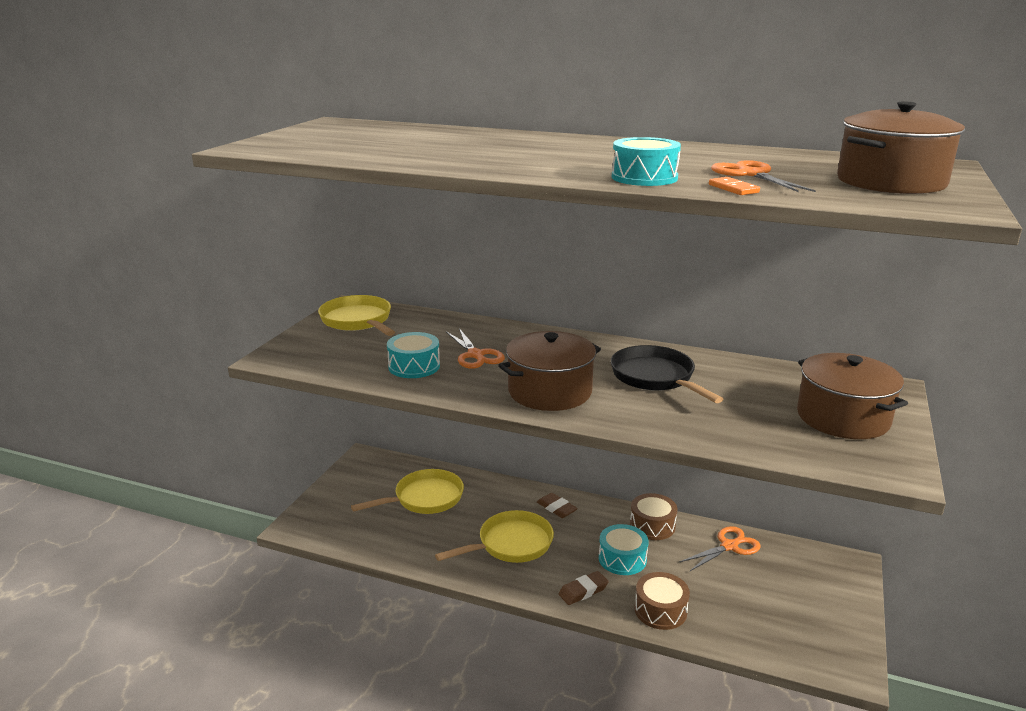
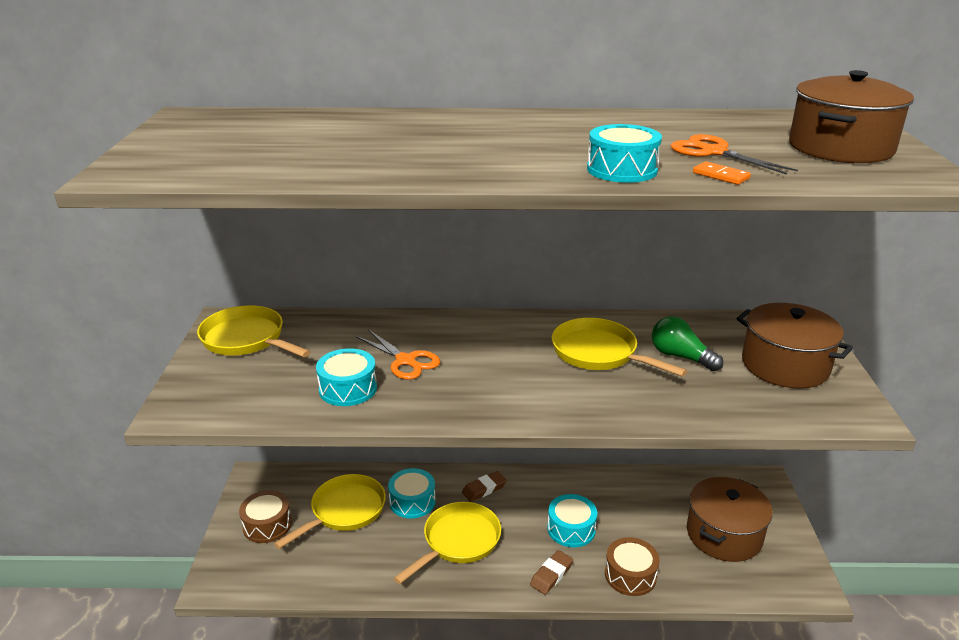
camera: 20 degrees left, 5 degrees up
brown pot [498,331,601,411] -> brown pot moved to [687,477,773,562]
brown eraser [537,493,578,518] -> brown eraser turned 60 degrees counterclockwise [462,471,507,502]
black pan [611,345,723,403] -> yellow pan [552,318,687,377]
brown drum [630,493,677,540] -> brown drum moved to [239,490,292,543]
orange scissors [680,526,760,571] -> none
none -> turquoise drum [388,468,436,518]
none -> green light bulb [652,316,723,371]

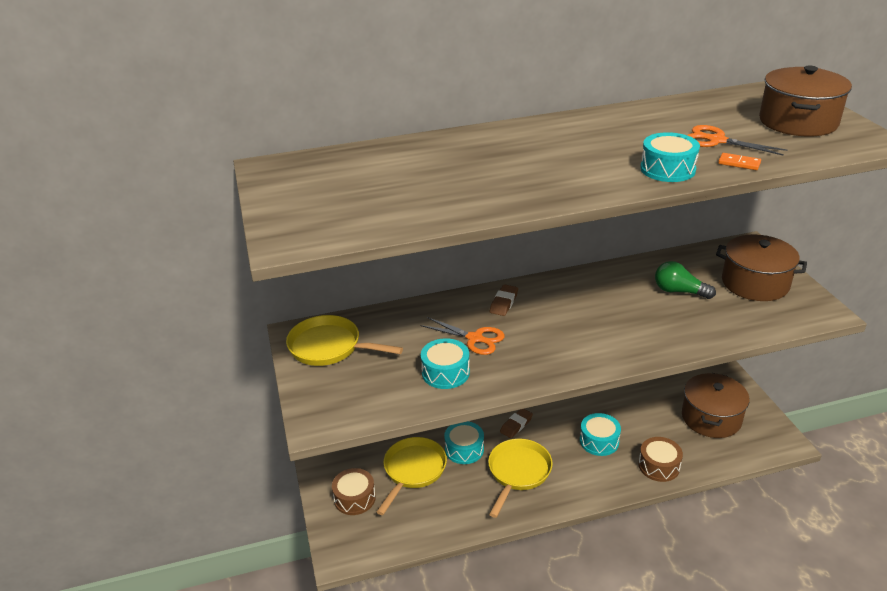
camera: 15 degrees left, 5 degrees up
brown eraser [530,550,573,595] -> brown eraser moved to [490,284,518,316]
yellow pan [552,318,687,377] -> none

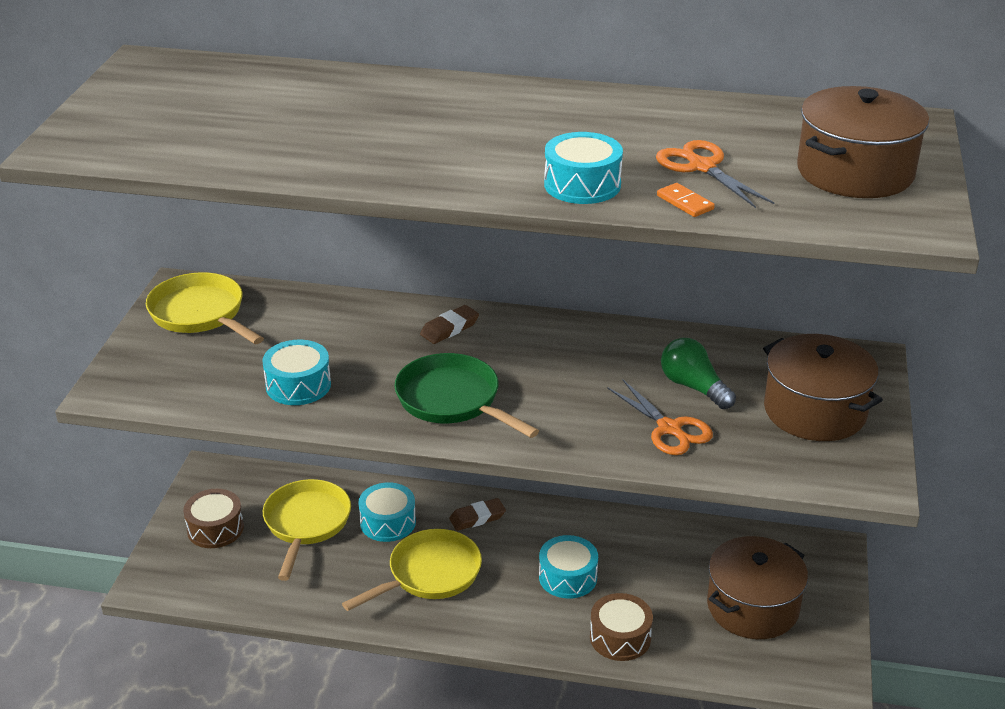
camera: 25 degrees right, 0 degrees up
yellow pan [377,437,447,515] -> yellow pan turned 45 degrees counterclockwise [263,479,351,581]
orange scissors [420,317,505,355] -> orange scissors moved to [607,379,713,455]
none -> green pan [394,353,539,438]

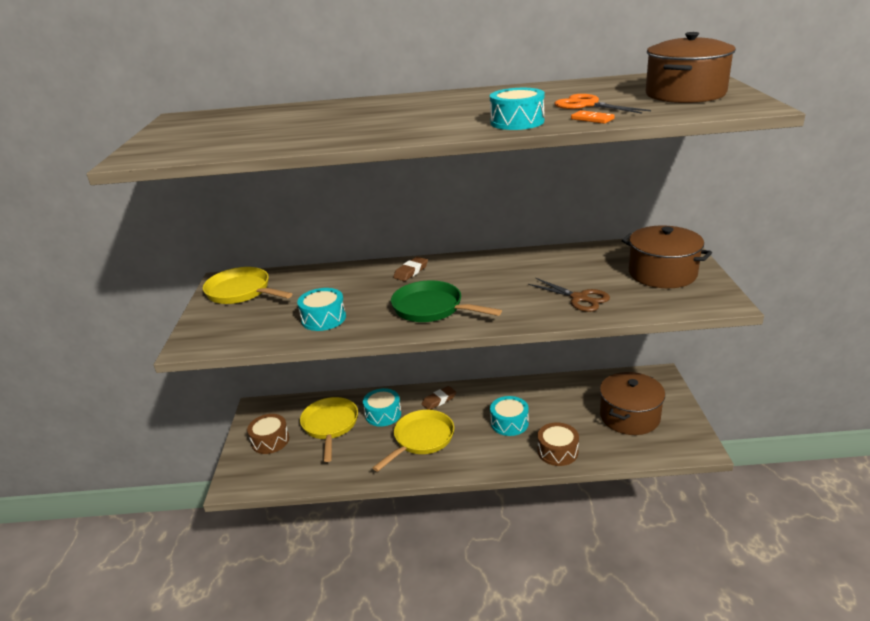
camera: 10 degrees left, 5 degrees down
orange scissors [607,379,713,455] -> brown scissors [528,278,610,312]
green light bulb [661,338,736,409] -> none

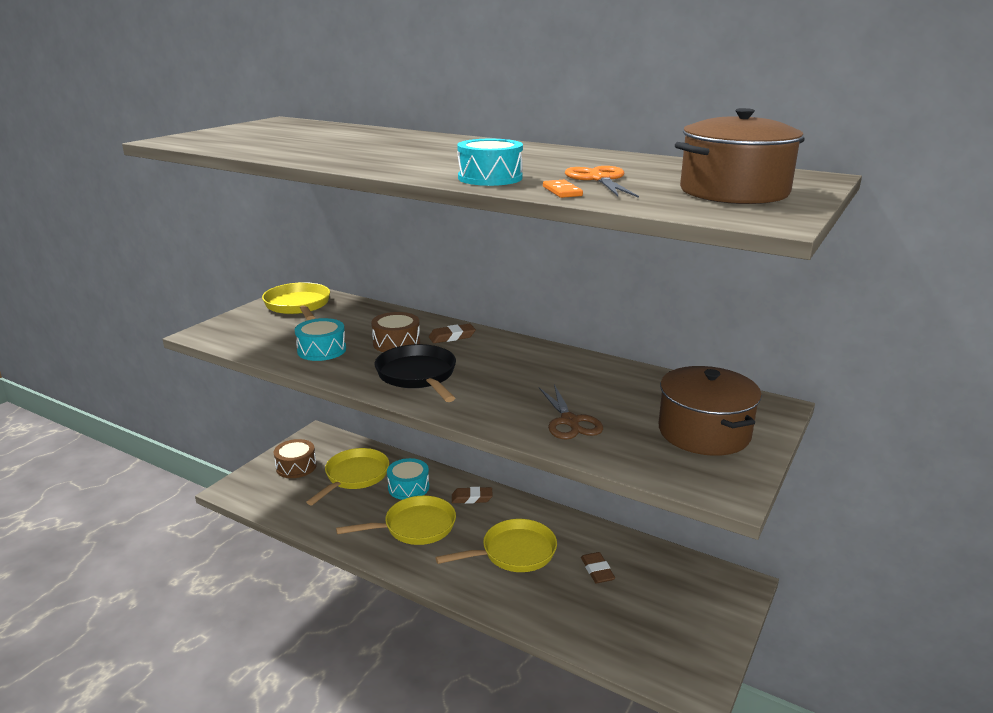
camera: 30 degrees right, 5 degrees down
green pan [391,280,502,322] -> black pan [375,344,456,402]
turquoise drum [490,396,529,436] -> yellow pan [435,519,557,572]
brown drum [538,423,579,466] -> brown drum moved to [371,312,420,352]
brown pot [600,372,665,435] -> none
none -> brown eraser [581,552,615,583]

